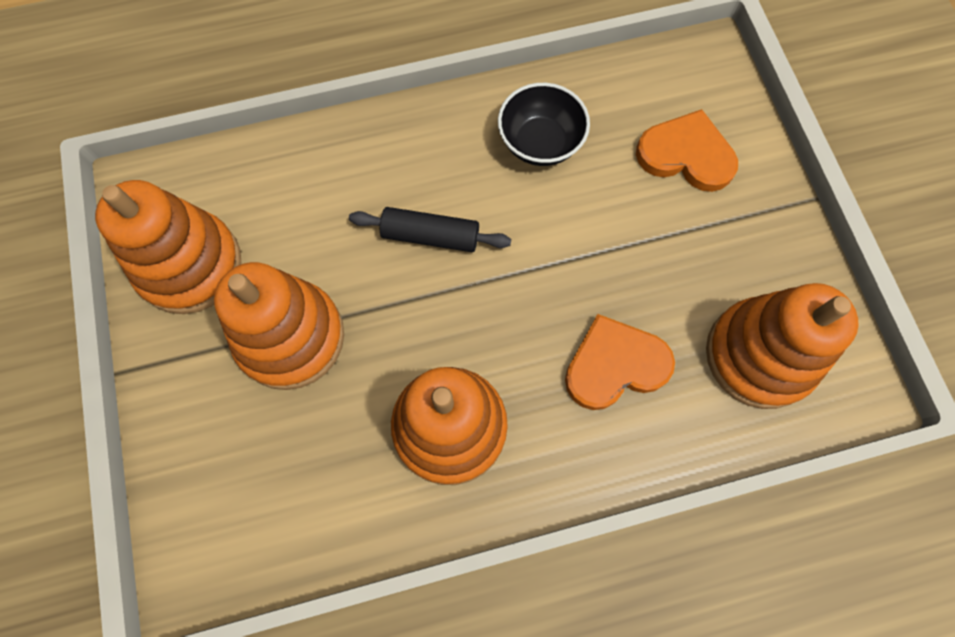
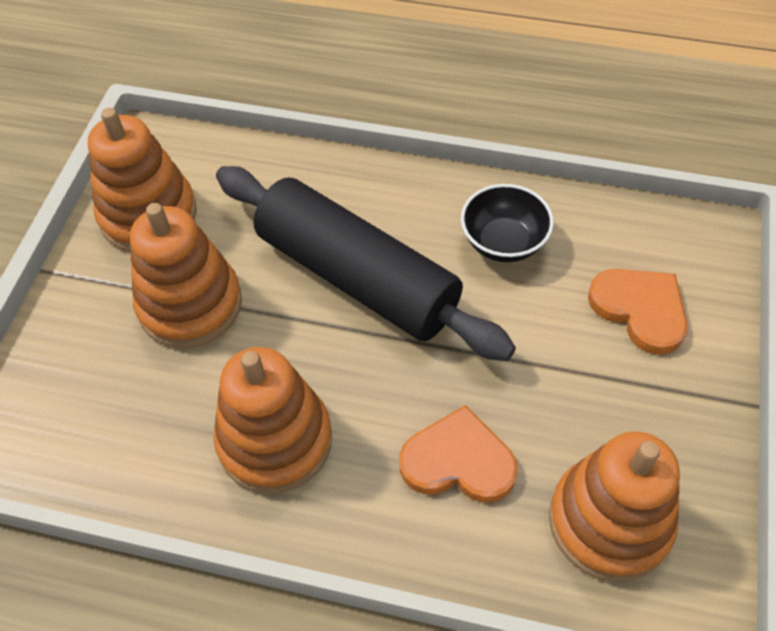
camera: 30 degrees right, 15 degrees down
black rolling pin [349,207,511,252] -> black rolling pin [216,166,516,361], size x2.25

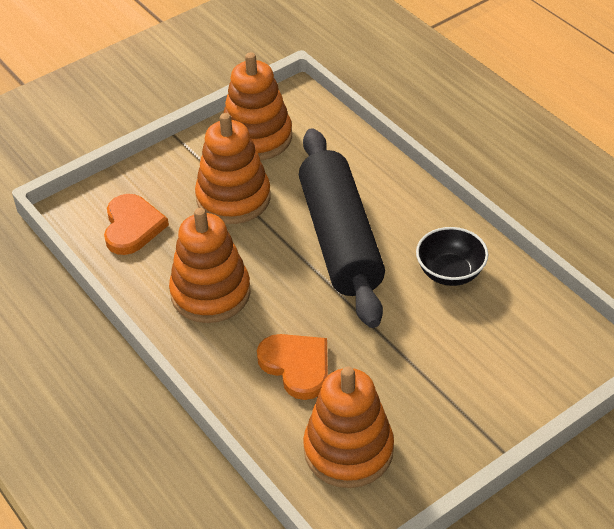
camera: 40 degrees right, 10 degrees down
orange heart [588,269,688,355] -> orange heart moved to [104,194,169,255]

